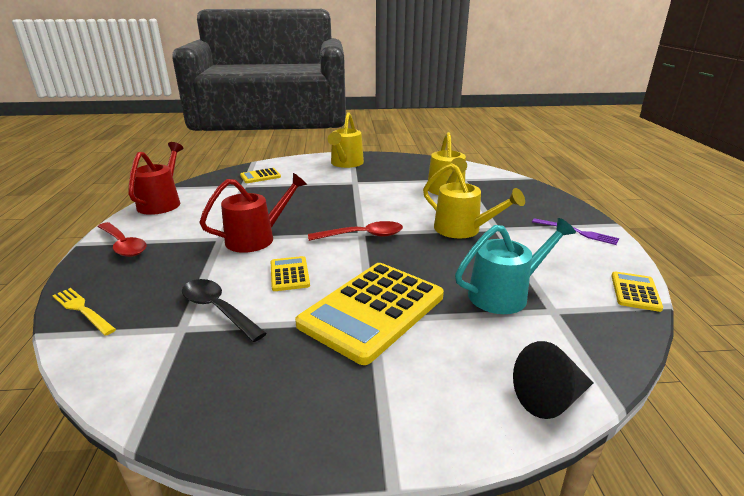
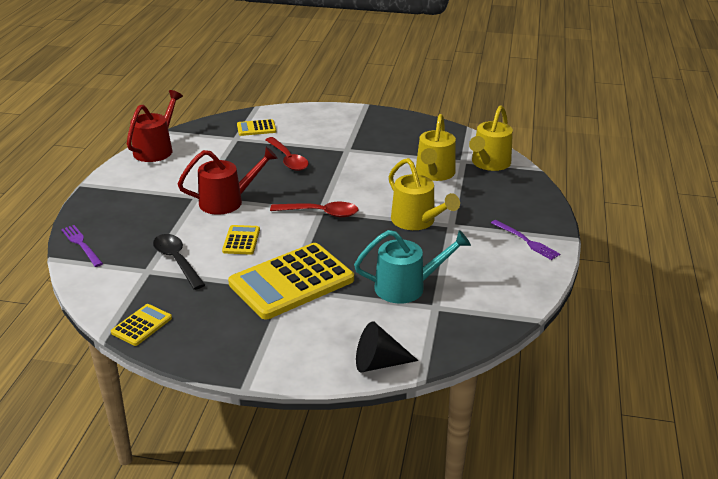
camera: 15 degrees right, 5 degrees up
yellow fork [52,288,116,336] -> purple fork [61,225,103,267]
red spoon [98,222,146,257] -> red spoon moved to [265,137,309,171]
yellow watering can [328,112,364,168] -> yellow watering can moved to [469,105,513,171]
yellow calculator [611,271,663,312] -> yellow calculator moved to [111,304,172,346]

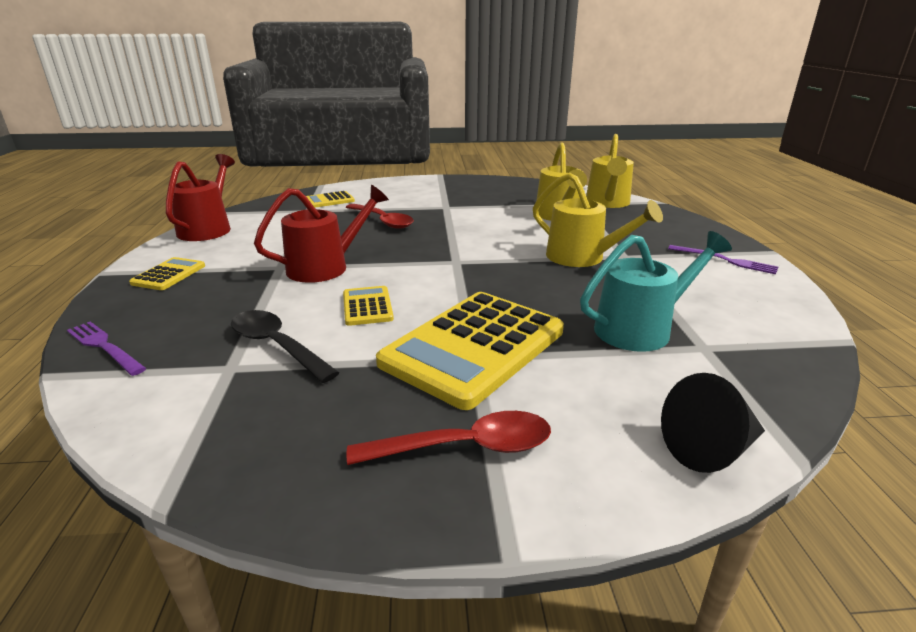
camera: 15 degrees left, 5 degrees down
yellow calculator [111,304,172,346] -> yellow calculator moved to [129,257,205,290]
red spoon [270,202,358,217] -> red spoon moved to [347,411,551,465]

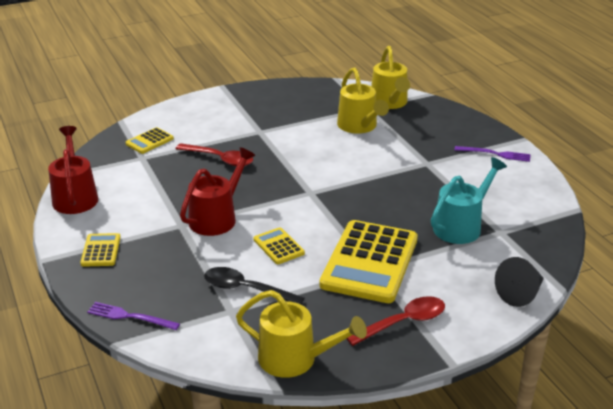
camera: 20 degrees left, 5 degrees up
yellow watering can [533,173,663,267] -> yellow watering can moved to [236,290,367,378]

